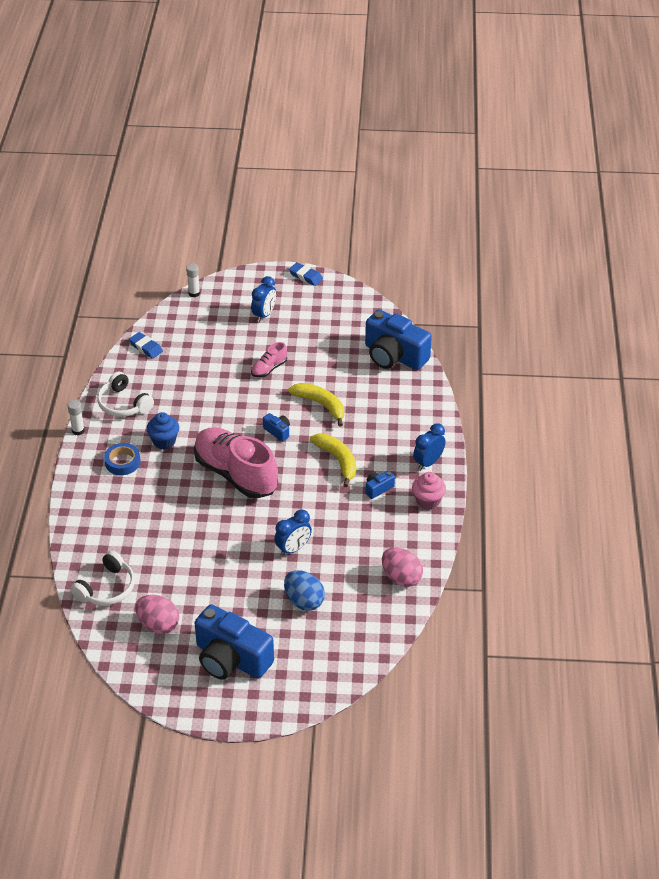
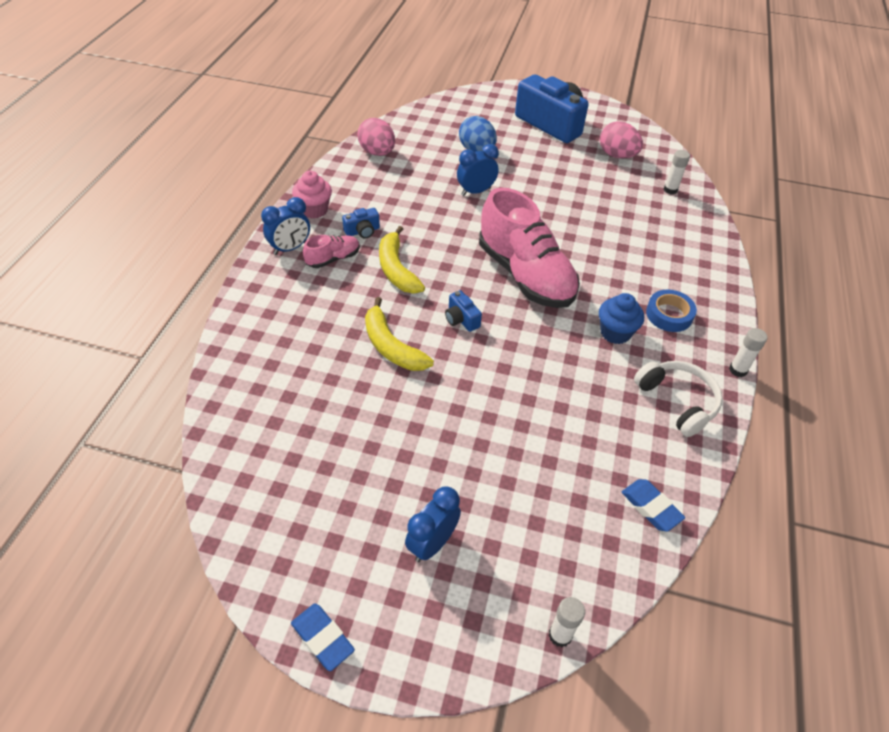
camera: 170 degrees left, 5 degrees up
white headphones [70,551,135,605] -> white glue stick [664,150,690,194]
pink shoe [251,342,287,378] -> pink shoe moved to [303,235,360,268]
blue camera [365,310,432,370] -> none

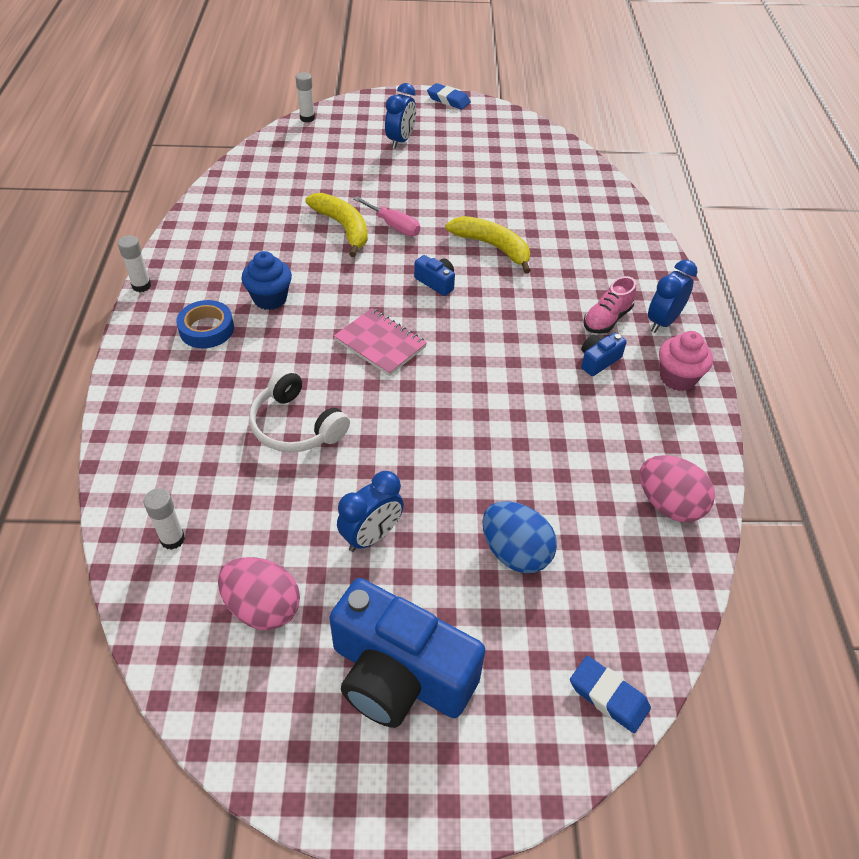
camera: 165 degrees right, 0 degrees up
yellow banana [379,226,425,293] -> yellow banana moved to [305,193,368,257]
blue clock [457,144,499,196] -> blue clock moved to [337,471,404,552]
pink shoe [479,188,580,308] -> pink notebook [334,308,427,376]
blue eraser [622,479,685,532] -> blue eraser moved to [570,656,651,733]
white headphones [634,361,723,437] -> white headphones moved to [249,368,350,453]
none -> pink screwdriver [353,196,420,236]

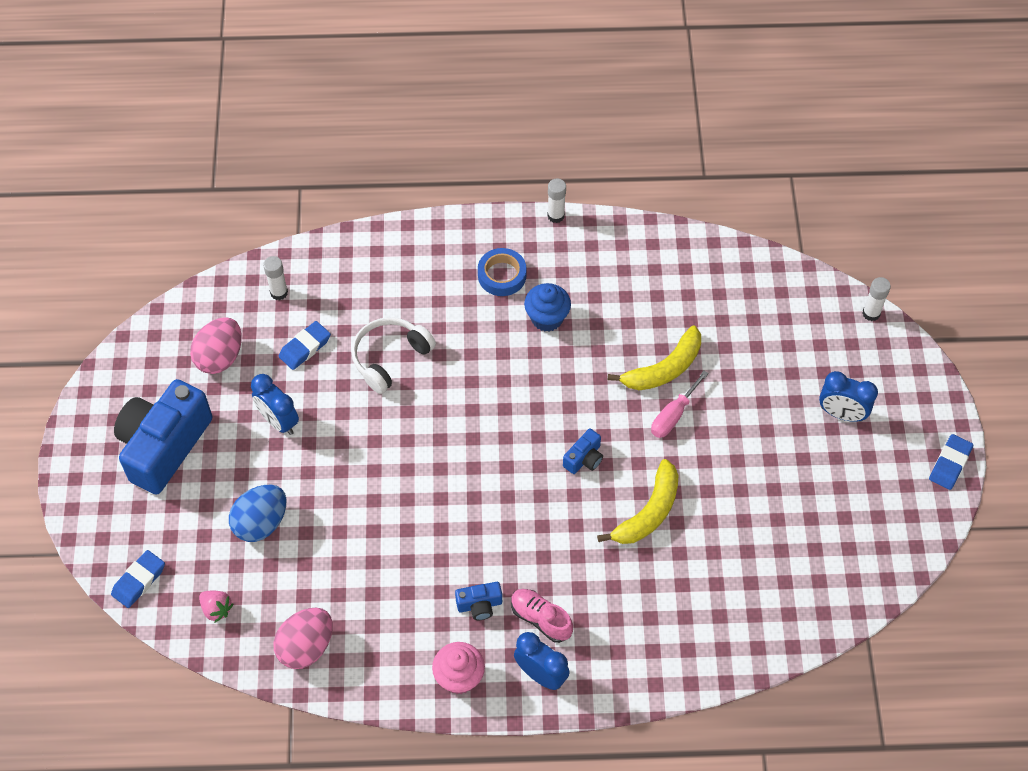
camera: 90 degrees right, 10 degrees up
pink notebook [334,308,427,376] -> none
blue camera [581,333,627,376] -> blue camera turned 120 degrees clockwise [455,582,502,620]
none -> pink strawberry [199,591,233,622]
none -> blue eraser [279,321,331,370]

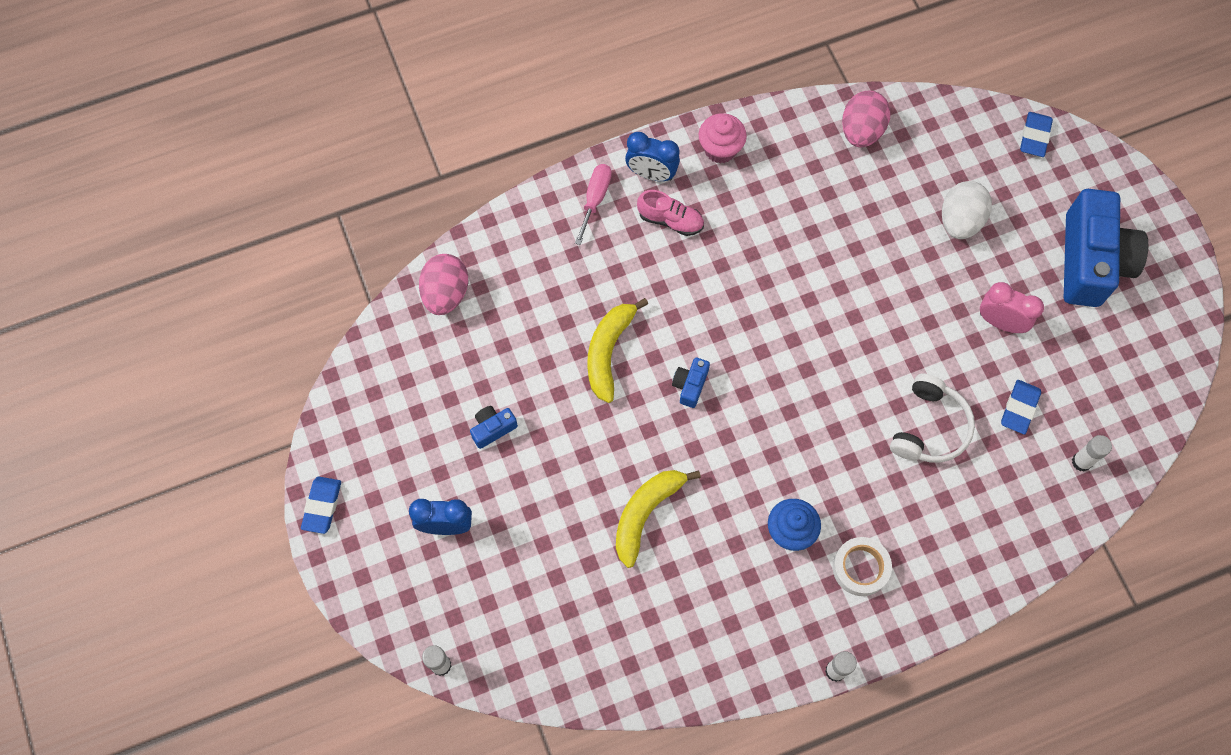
camera: 160 degrees right, 10 degrees up
pink egg [190,317,242,374] -> pink egg moved to [419,254,468,315]
pink strawberry [199,591,233,622] -> none
blue egg [229,485,286,542] -> white egg [942,181,992,239]
blue clock [251,374,299,435] -> pink clock [980,282,1044,333]
blue camera [455,582,502,620] -> blue camera moved to [470,406,518,449]
blue tape [478,248,527,296] -> white tape [833,537,892,596]
pink screwdriver [651,371,709,438] -> pink screwdriver moved to [575,164,612,245]

